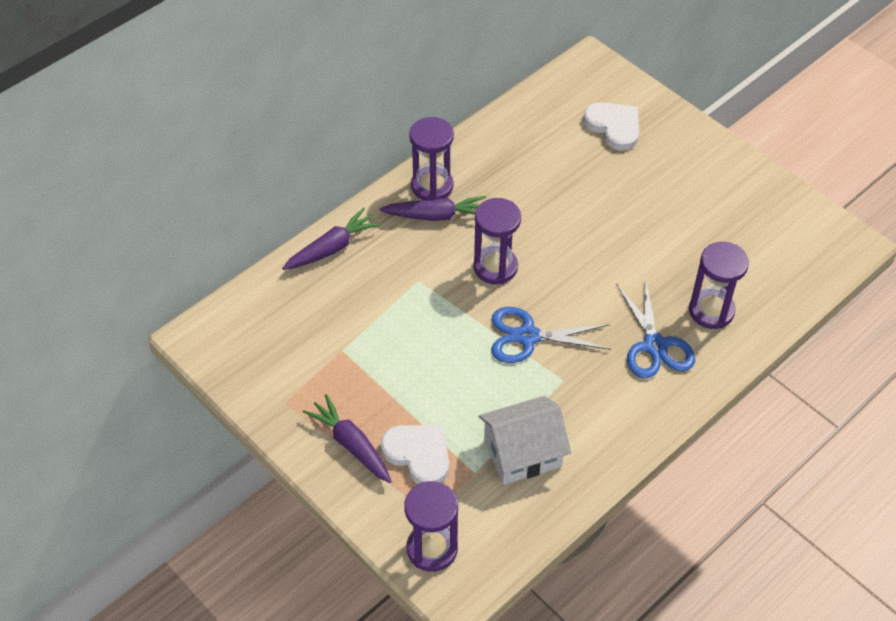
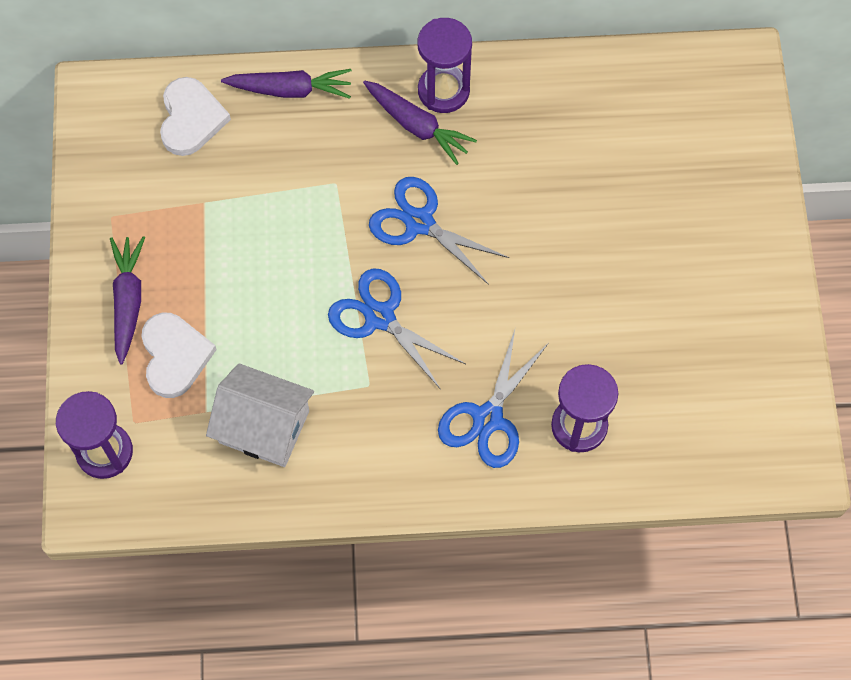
camera: 40 degrees right, 15 degrees up
purple hourglass [474,198,521,284] -> blue scissors [369,177,509,285]
white heart [583,102,639,151] -> white heart moved to [160,77,231,156]

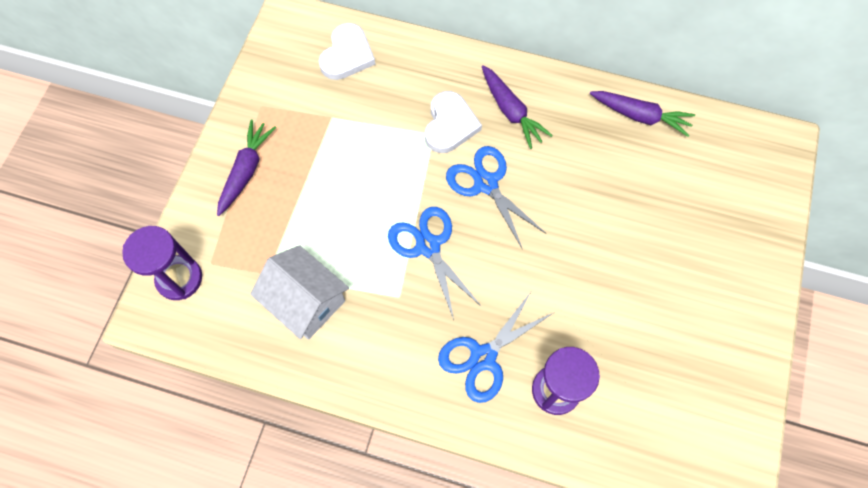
camera: 20 degrees right, 0 degrees up
white heart [141,313,217,398] -> white heart moved to [425,91,482,153]
purple carrot [221,69,352,99] -> purple carrot moved to [590,91,695,137]
purple hourglass [417,18,472,113] -> none

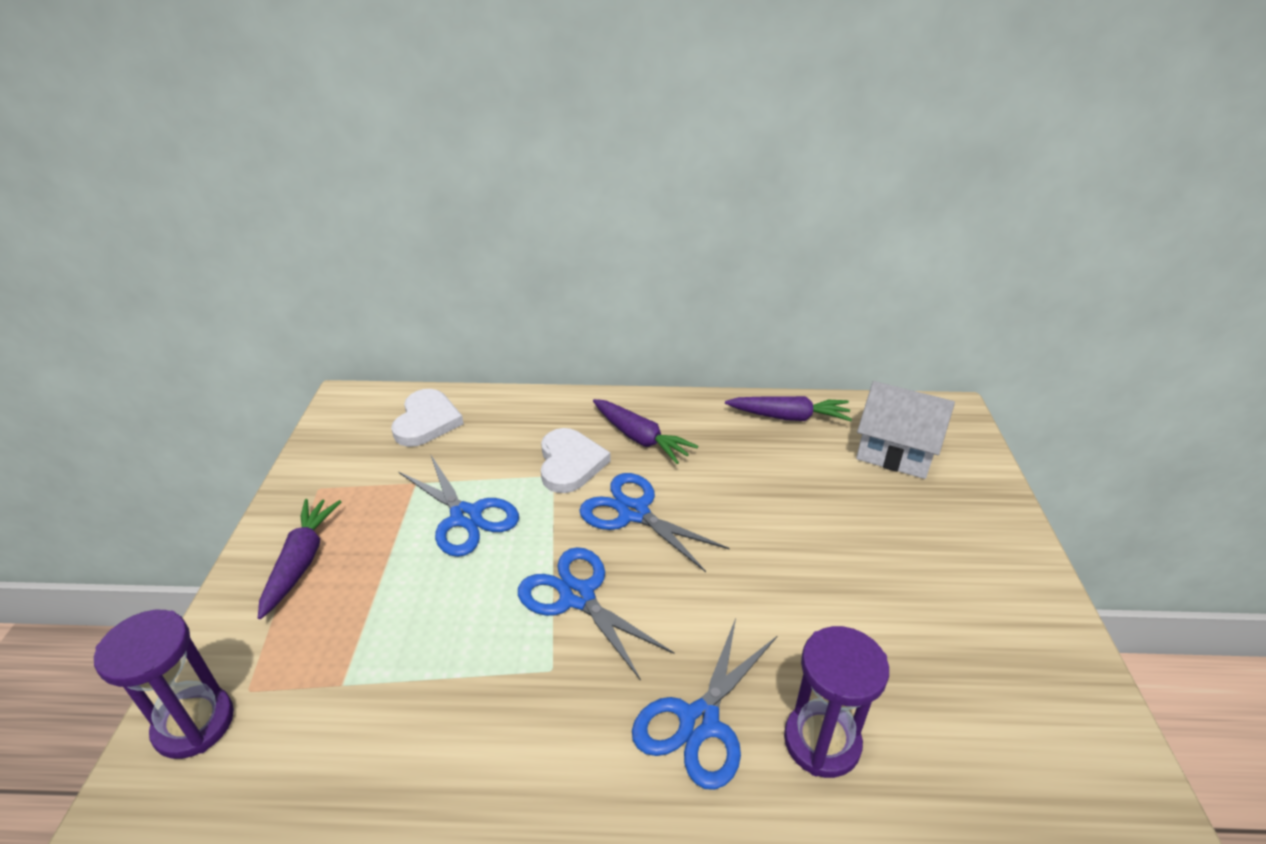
camera: 15 degrees left, 30 degrees down
white house [251,245,349,340] -> white house moved to [856,381,955,479]
none -> blue scissors [399,456,519,557]

